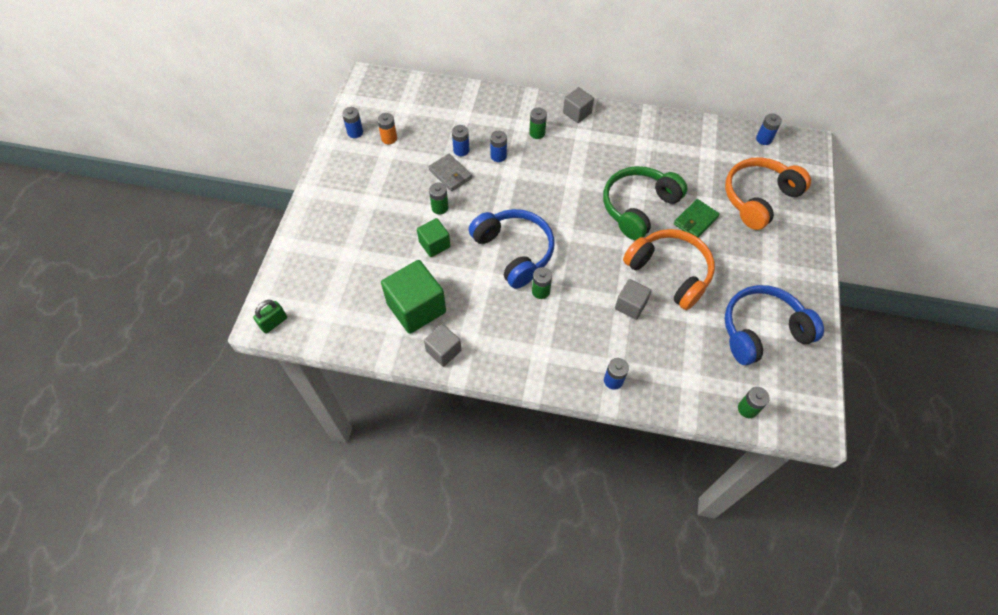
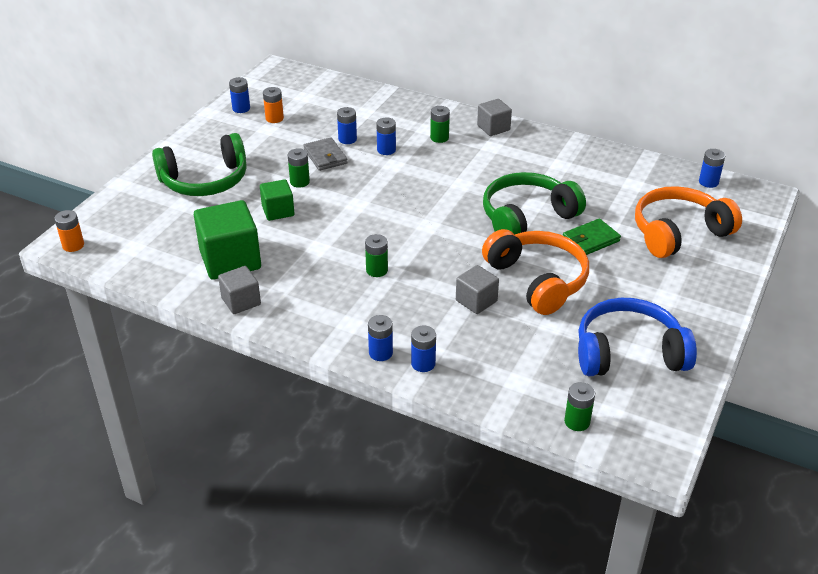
camera: 15 degrees right, 20 degrees down
green padlock [253,300,287,334] -> orange battery [54,210,84,252]
blue headphones [469,209,555,289] -> none
none -> green headphones [152,133,247,196]
none -> blue battery [368,315,393,361]

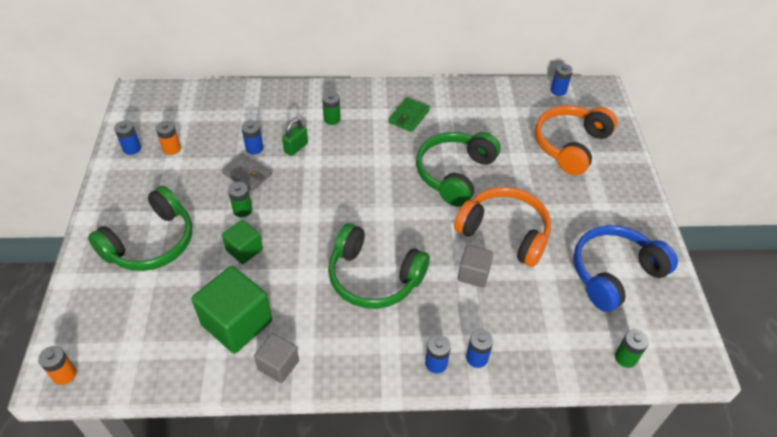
camera: 30 degrees left, 10 degrees up
green battery [365,234,388,277] -> green headphones [328,223,430,309]
blue battery [376,118,396,155] -> green padlock [282,118,308,156]
grey cube [477,99,512,136] -> none
green wallet [563,218,621,255] -> green wallet moved to [388,97,430,132]

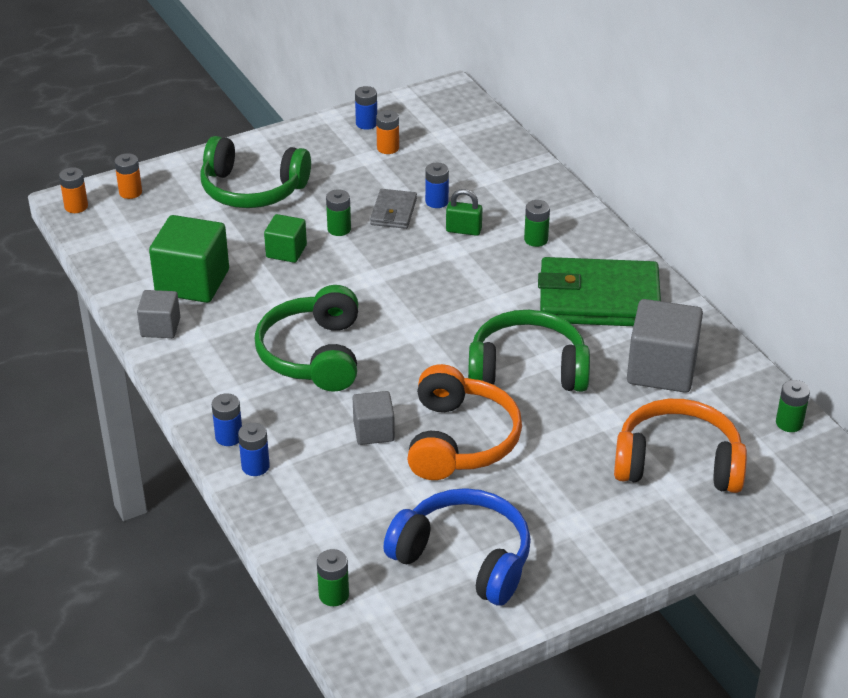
camera: 65 degrees right, 10 degrees down
green wallet [388,97,430,132] -> green wallet [538,257,661,326], size x2.09
blue battery [551,64,573,96] -> green battery [776,380,810,432]
none -> orange battery [114,153,142,199]
none -> grey cube [627,299,703,393]

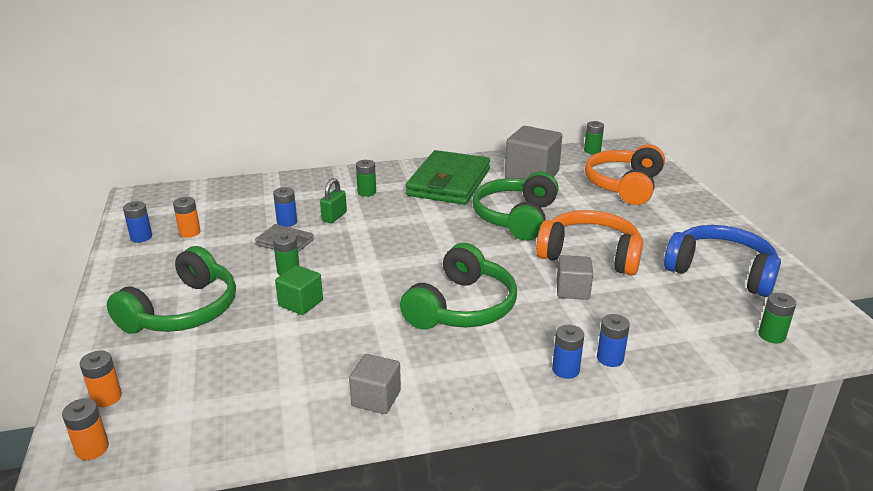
camera: 75 degrees left, 10 degrees down
green cube [149,215,229,303] -> none
green headphones [255,285,358,392] -> green headphones turned 75 degrees counterclockwise [400,243,517,330]
blue headphones [383,488,531,606] -> blue headphones turned 75 degrees clockwise [664,225,781,297]

